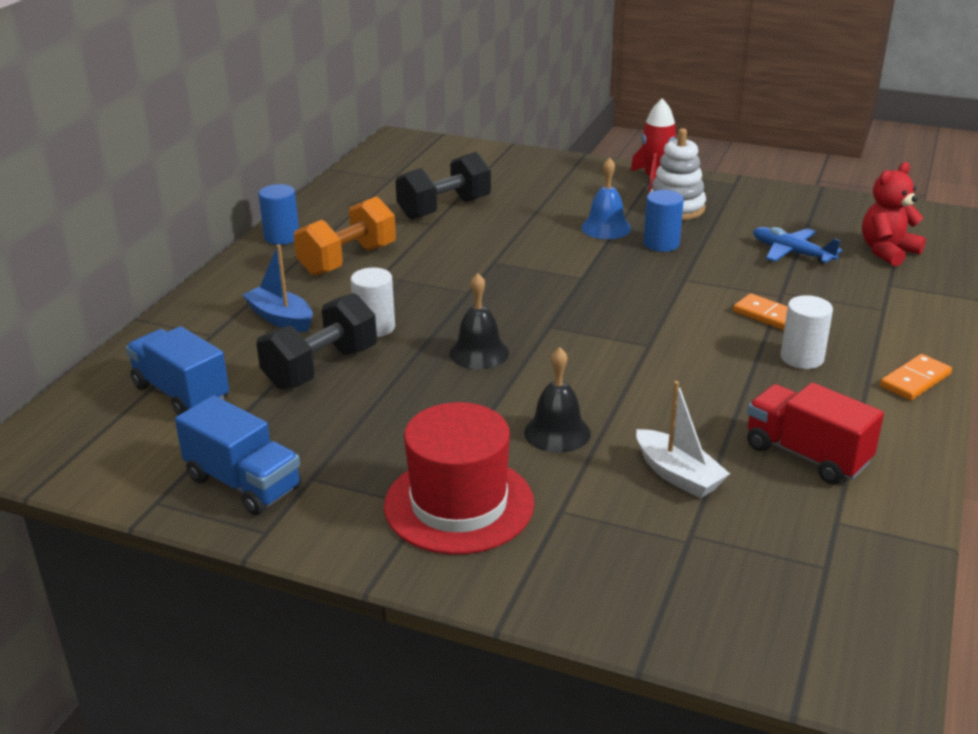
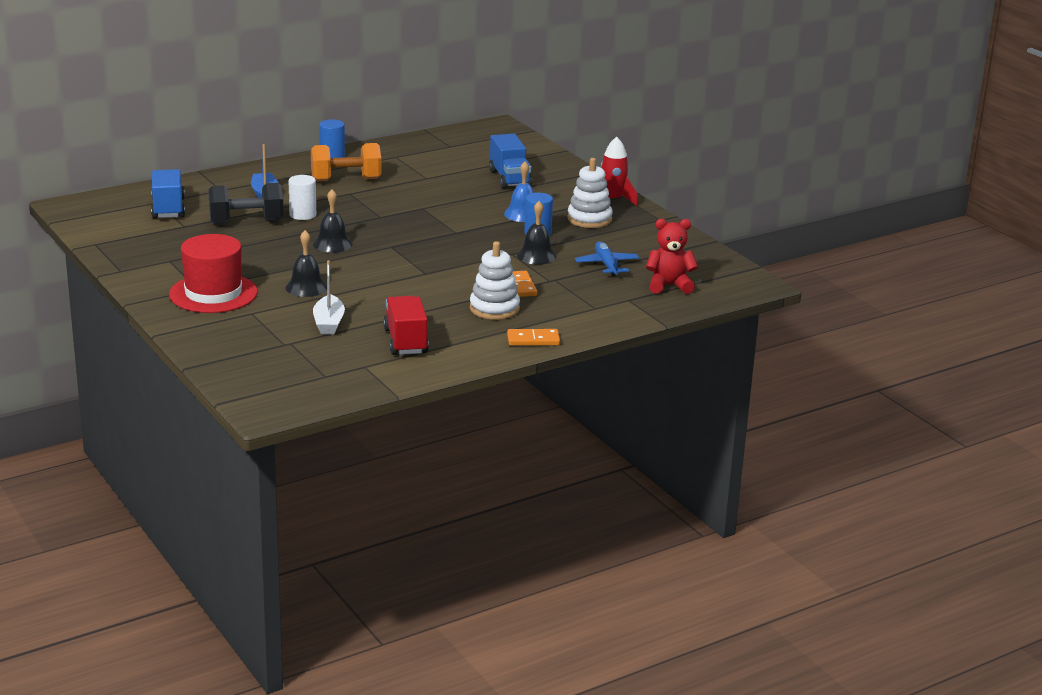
camera: 35 degrees right, 5 degrees down
blue truck [175,396,302,515] -> blue truck moved to [489,134,532,189]
black dumbbell [395,152,491,220] -> none
white cylinder [781,295,833,369] -> white stacking toy [470,241,520,320]
none -> black bell [517,201,557,265]

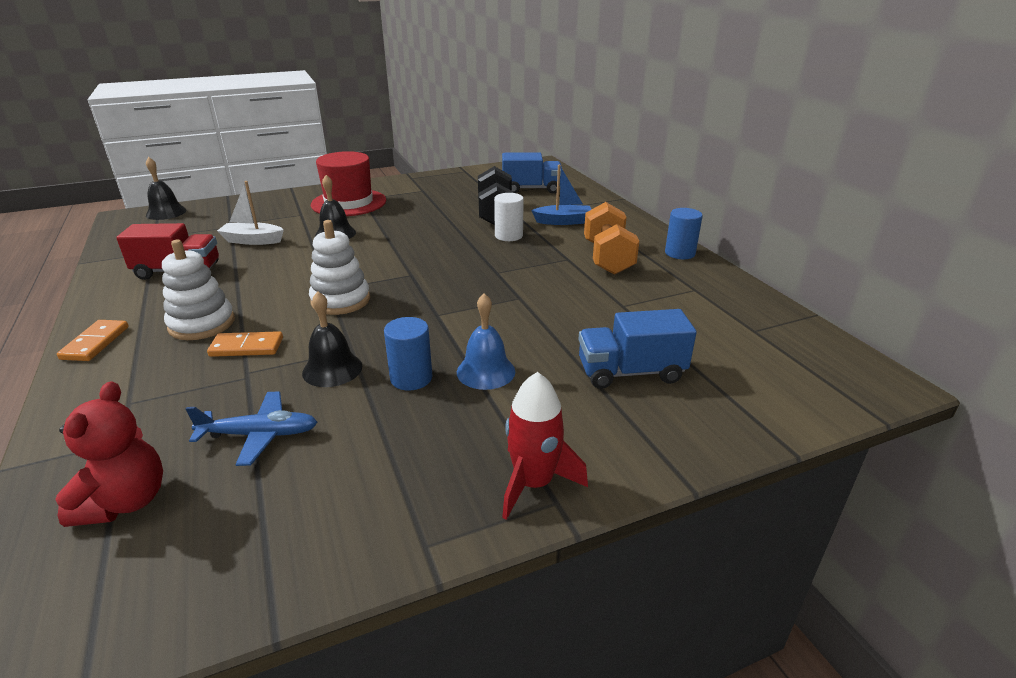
camera: 100 degrees right, 5 degrees up
black bell [313,189,353,253] -> black bell moved to [146,157,186,220]
white stacking toy [567,158,613,228] -> white stacking toy moved to [309,220,370,315]

